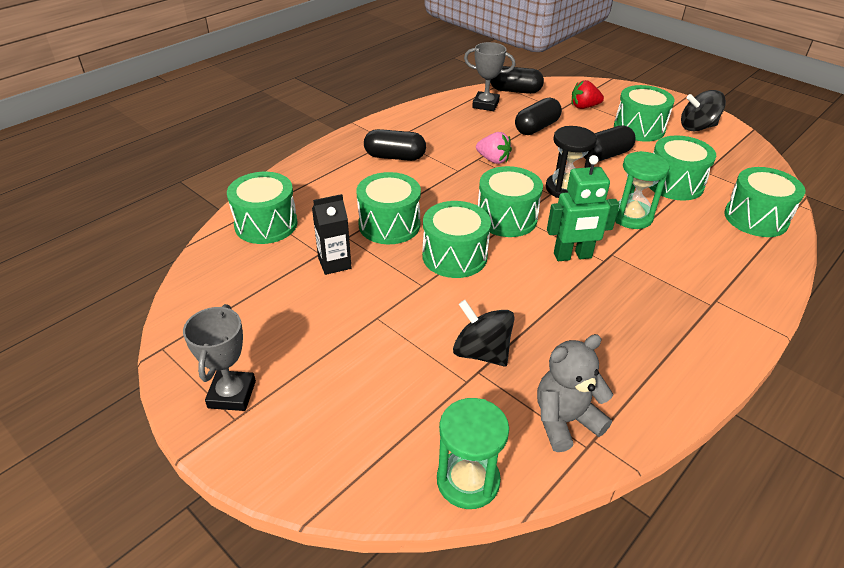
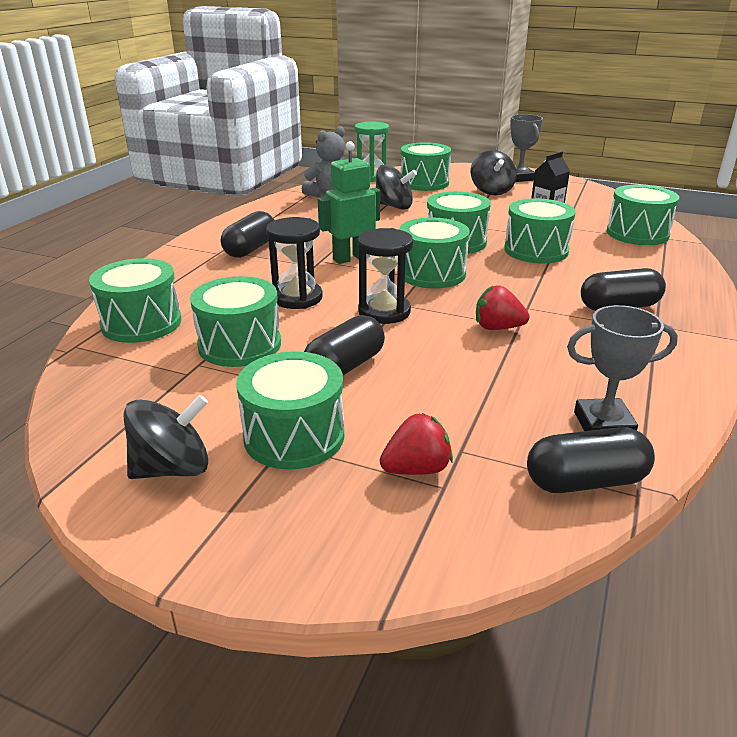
camera: 160 degrees right, 10 degrees down
pink strawberry [476,132,512,164] -> red strawberry [476,286,530,330]
black capsule [515,98,562,135] -> black capsule moved to [221,211,274,258]
green hourglass [615,151,670,229] -> black hourglass [266,217,323,309]
none -> green drum [400,142,451,191]
none -> black spinning top [471,150,517,195]

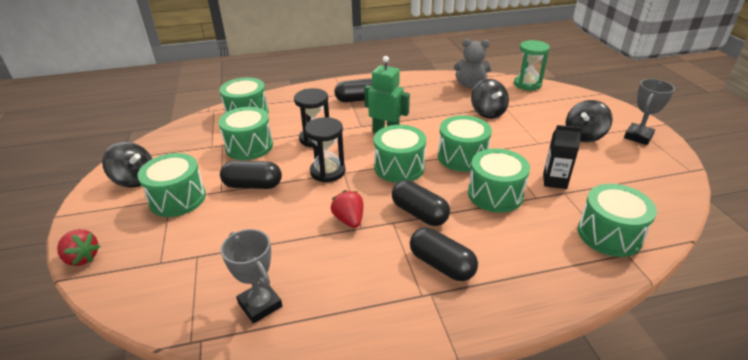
camera: 55 degrees right, 5 degrees up
red strawberry [380,413,453,475] -> red strawberry moved to [57,229,100,266]
green drum [400,142,451,191] -> none
black capsule [527,427,655,493] -> black capsule moved to [392,180,450,226]

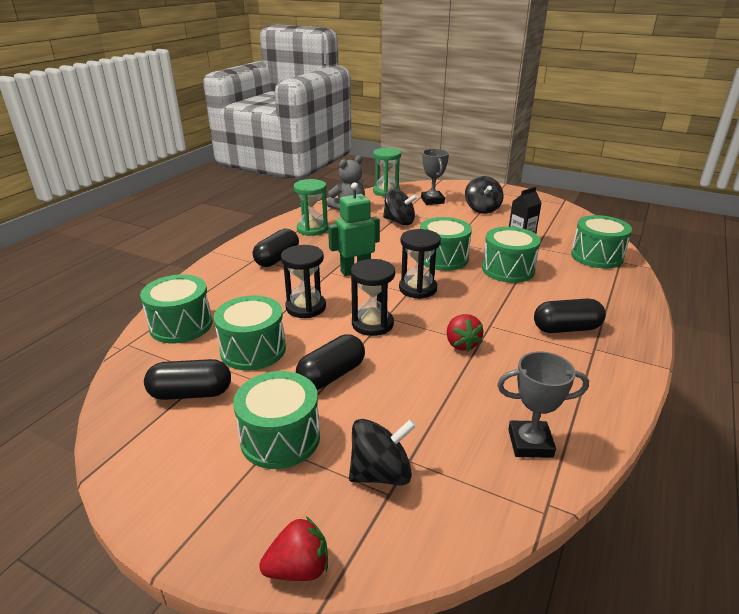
camera: 50 degrees left, 5 degrees down
black spinning top [102,142,152,188] -> black spinning top moved to [349,419,416,486]
red strawberry [331,190,363,228] -> red strawberry turned 120 degrees counterclockwise [447,314,483,352]
green drum [374,125,426,183] -> black hourglass [399,229,441,299]
black capsule [392,180,450,226] -> black capsule moved to [144,359,231,400]
grey trophy [624,79,675,145] -> grey trophy moved to [421,149,449,205]
none -> green hourglass [294,179,328,236]

